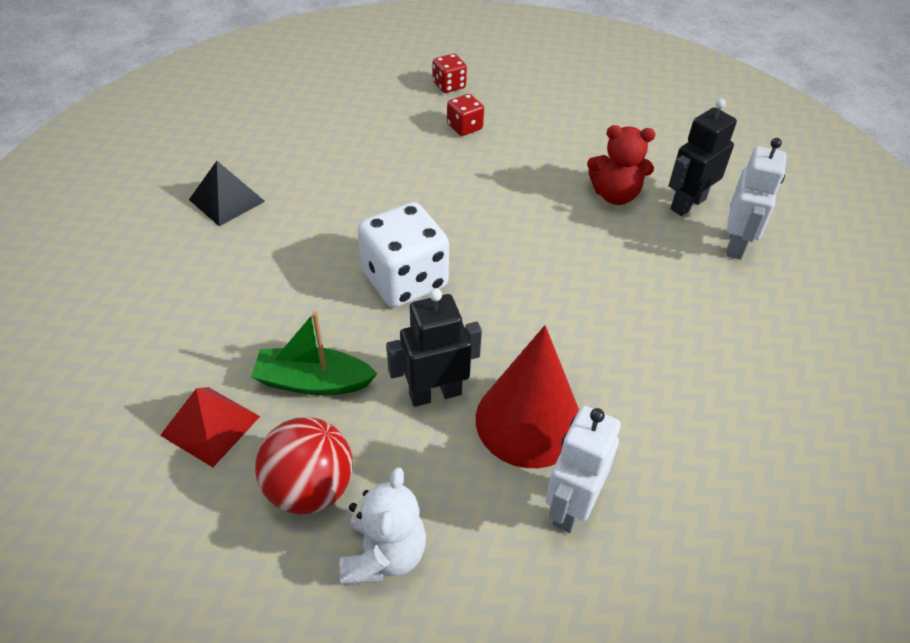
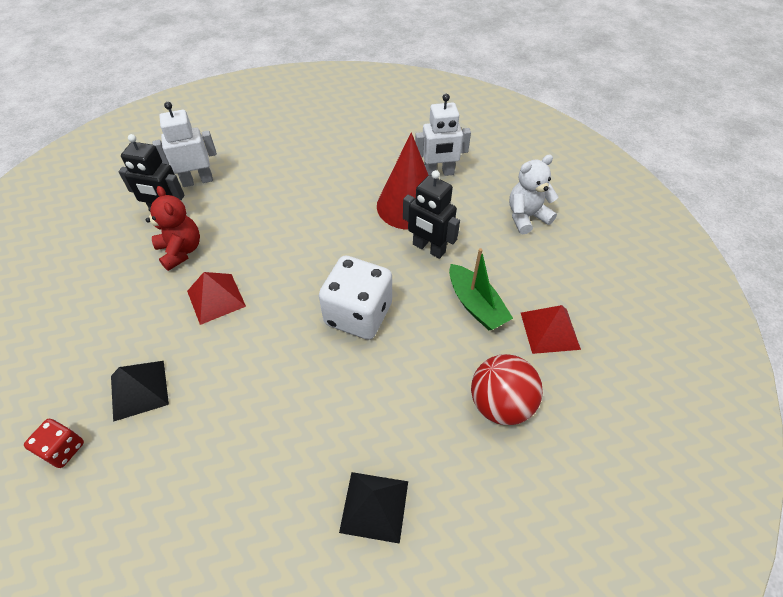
camera: 125 degrees left, 5 degrees up
red ball [255,417,353,515] -> red ball moved to [471,354,543,425]
red dice [447,94,484,136] -> black pyramid [111,361,169,422]
none -> red pyramid [187,272,246,325]

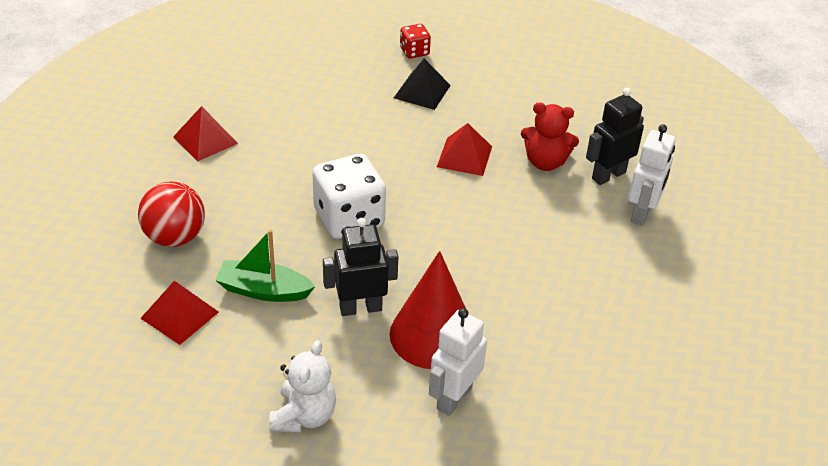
camera: 130 degrees right, 10 degrees down
black pyramid [339,472,408,544] -> red pyramid [173,106,238,162]

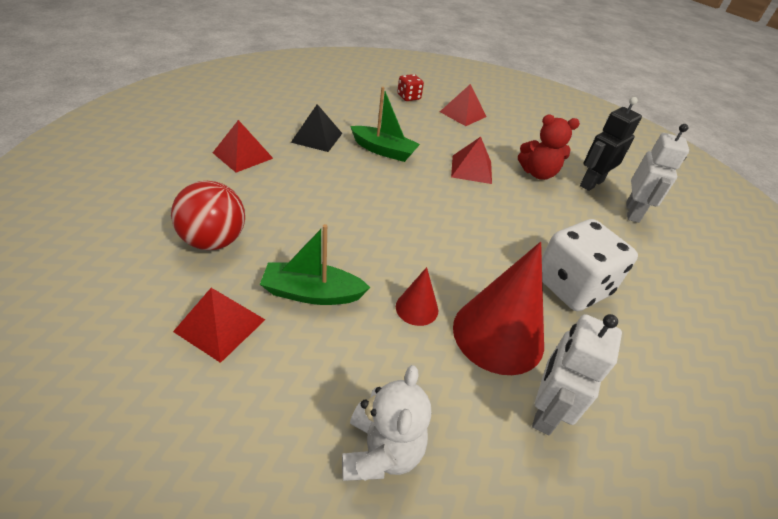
camera: 10 degrees left, 0 degrees up
white dice [312,154,386,239] -> white dice moved to [542,219,638,311]
black robot [323,218,399,316] -> red cone [396,267,438,326]
black pyramid [394,59,451,110] -> black pyramid moved to [291,104,342,152]
none -> green boat [350,87,420,162]
none -> red pyramid [440,84,487,126]

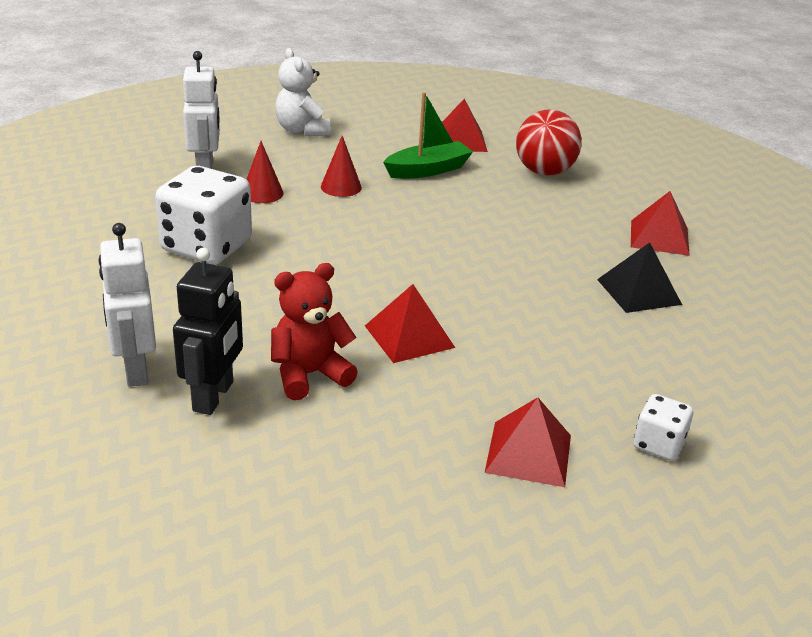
camera: 150 degrees right, 10 degrees down
green boat [350,87,420,162] -> none
red dice [397,74,424,101] -> white dice [633,394,694,461]
red cone [453,242,544,375] -> red cone [246,141,284,203], size x0.48

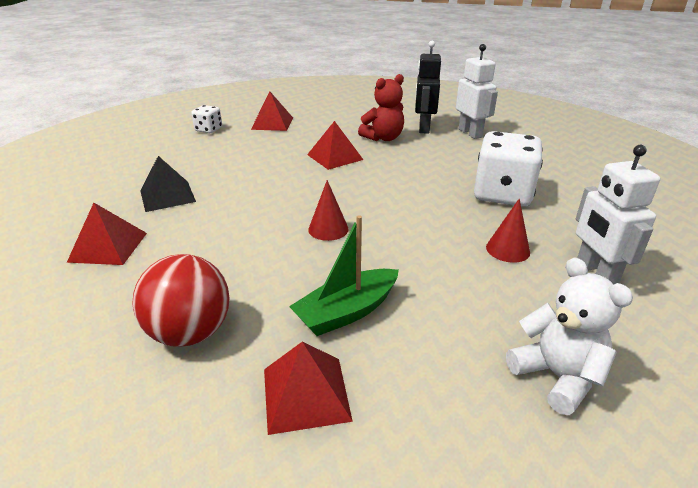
camera: 175 degrees right, 0 degrees up
red cone [321,136,362,197] -> red cone moved to [308,180,349,241]

